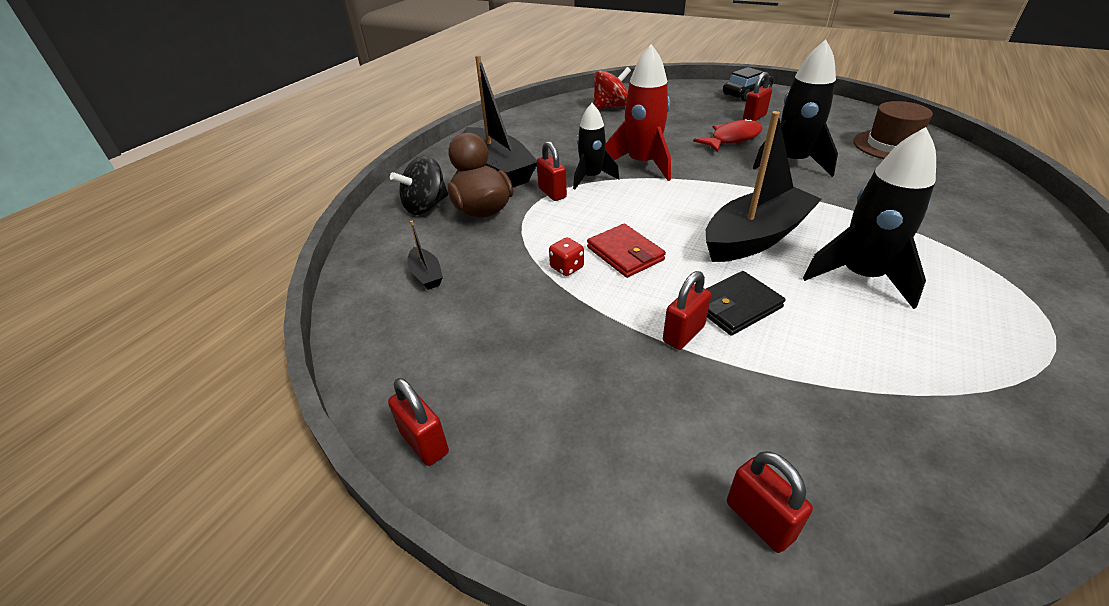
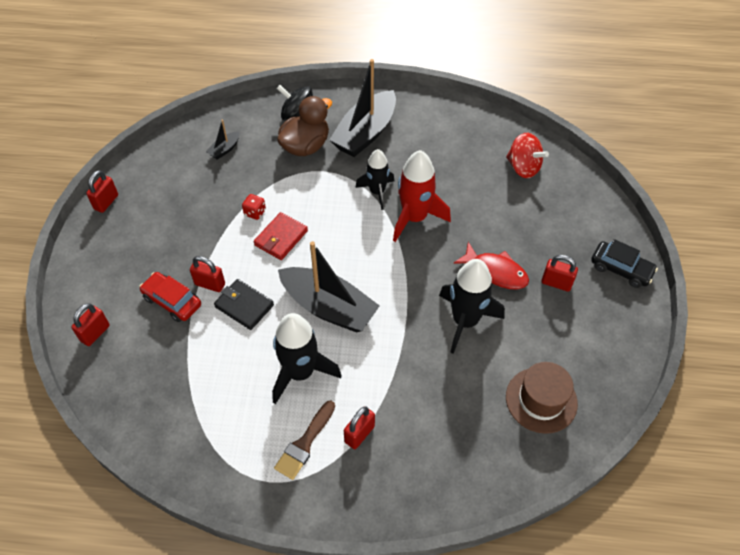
camera: 65 degrees right, 15 degrees up
red padlock [537,141,567,201] -> red padlock moved to [344,406,375,449]
none -> red car [139,272,201,322]
none -> brown brush [274,401,335,480]

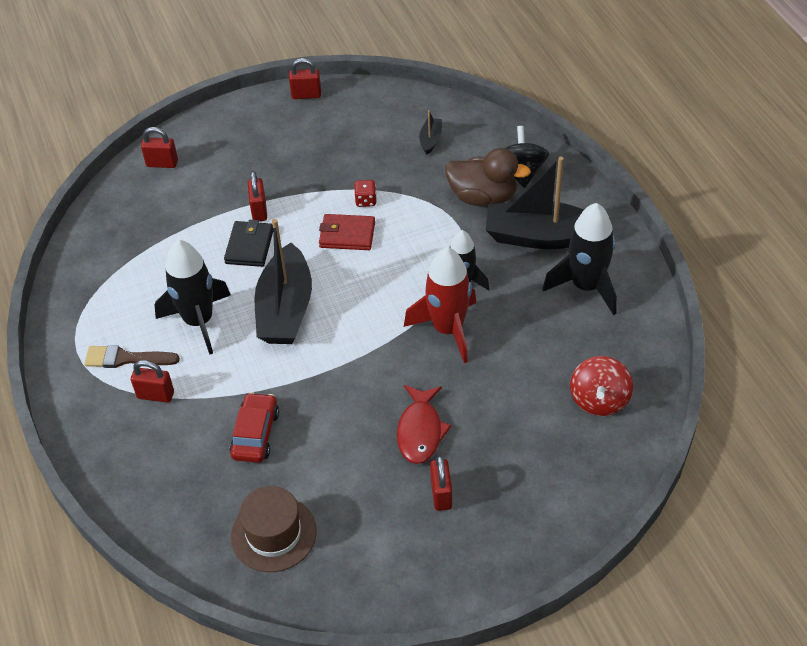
camera: 65 degrees right, 5 degrees down
red car [139,272,201,322] -> red car moved to [230,392,279,463]
black boat [206,120,239,160] -> black boat turned 90 degrees clockwise [419,110,442,155]
black rocket [439,259,505,354] -> black rocket moved to [542,203,617,315]
black car [591,239,658,288] -> none

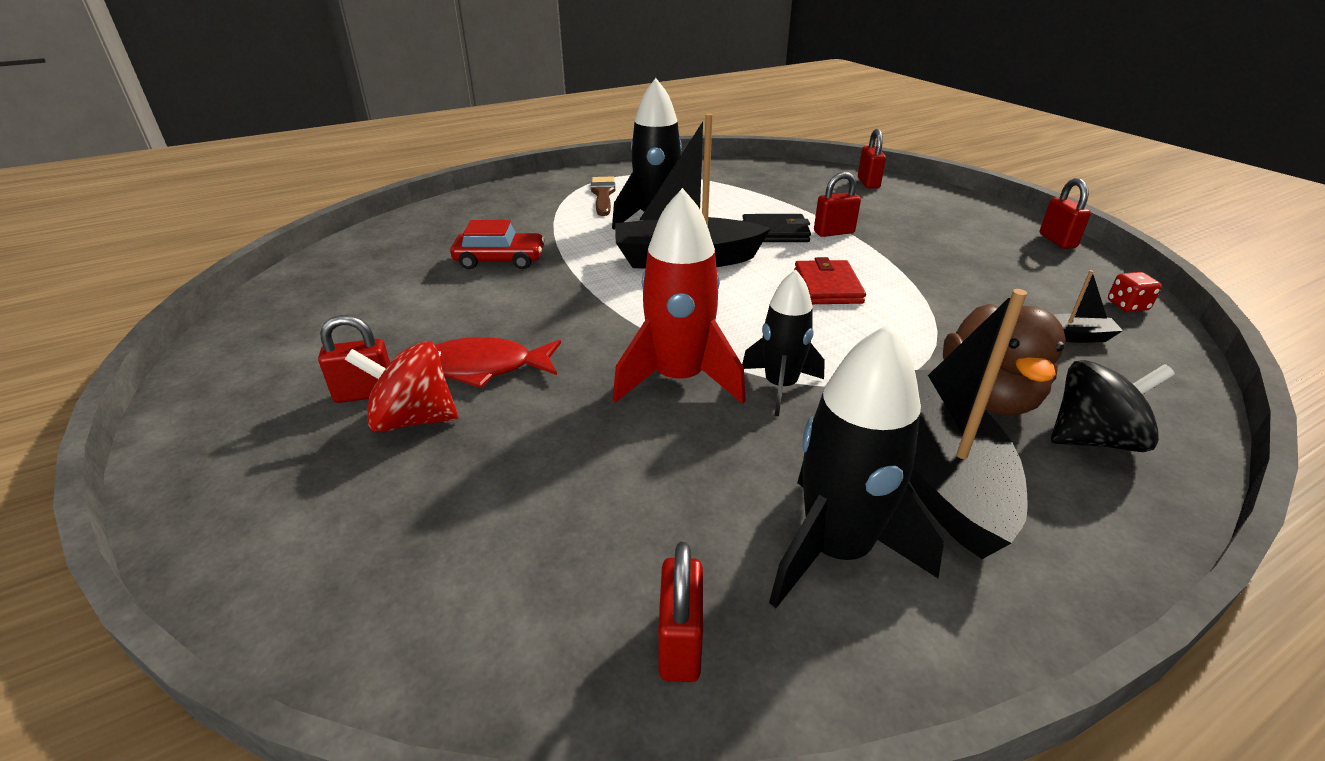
camera: 80 degrees right, 15 degrees down
red padlock [131,360,174,403] -> red padlock moved to [658,542,703,682]
brown hat [231,486,317,572] -> none
red dice [354,180,377,207] -> red dice moved to [1108,272,1162,312]
red spinning top [570,356,633,416] -> red spinning top moved to [345,341,459,432]

